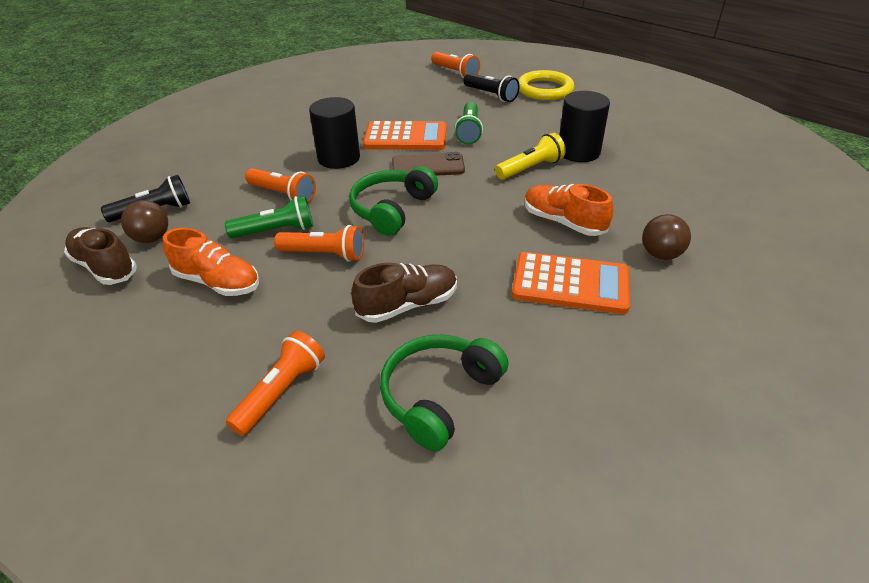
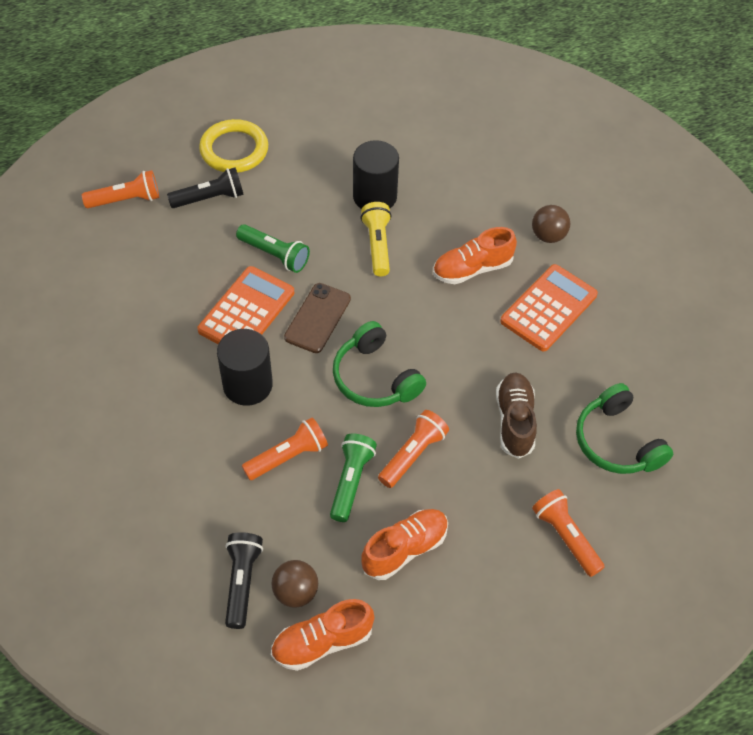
camera: 65 degrees left, 15 degrees up
brown shoe [64,227,137,285] -> orange shoe [271,599,374,671]

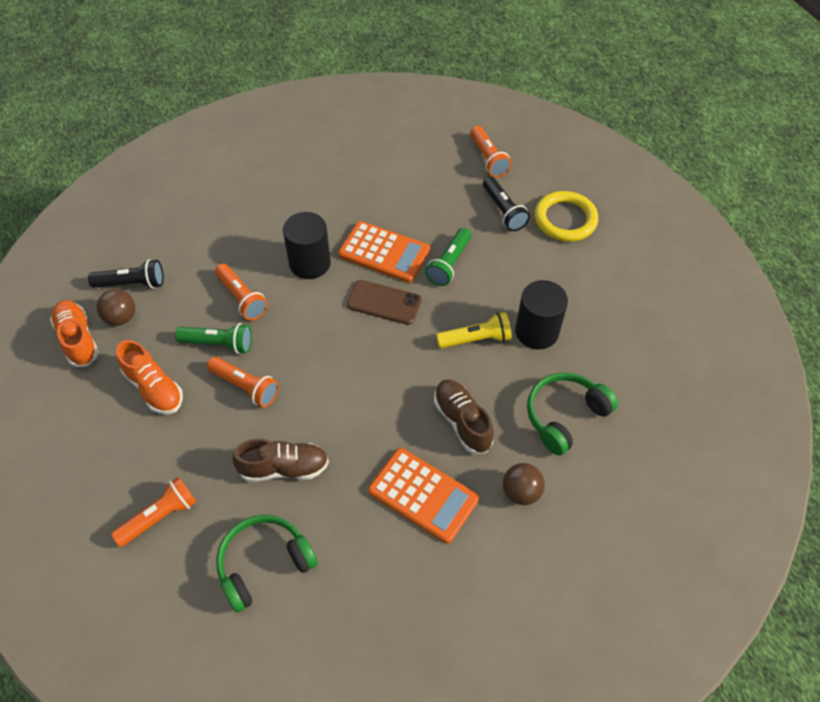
camera: 85 degrees right, 0 degrees up
green headphones [333,321,426,407] -> green headphones moved to [527,373,618,456]
orange shoe [433,227,517,284] -> brown shoe [434,379,494,454]

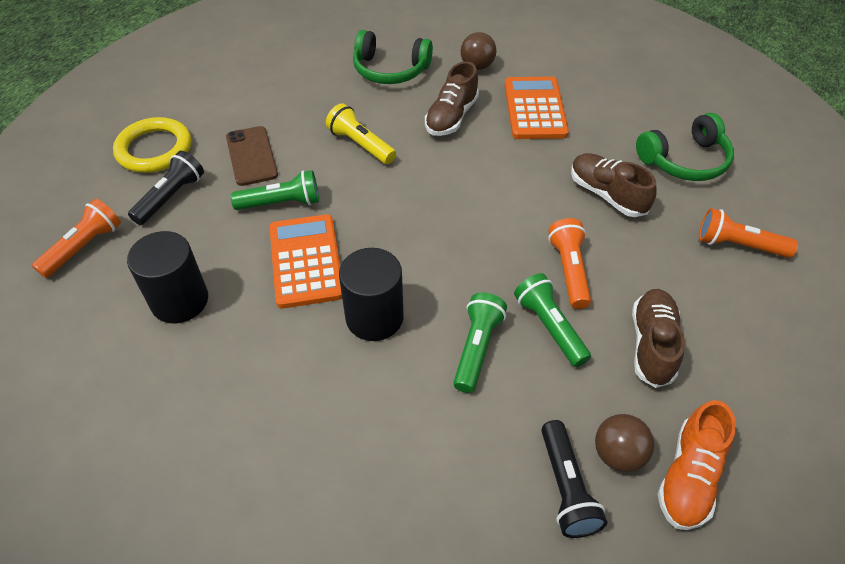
camera: 125 degrees left, 5 degrees down
black flashlight [88,259,164,289] -> black flashlight turned 150 degrees counterclockwise [541,420,607,538]
orange shoe [116,340,183,414] -> brown shoe [632,289,685,388]
orange flashlight [215,264,268,320] -> green flashlight [453,292,507,393]
green headphones [216,515,318,613] -> green headphones turned 45 degrees counterclockwise [636,113,734,181]
brown phone [346,280,422,325] -> brown phone moved to [226,126,278,186]
black cylinder [515,280,568,349] -> black cylinder moved to [127,231,208,323]

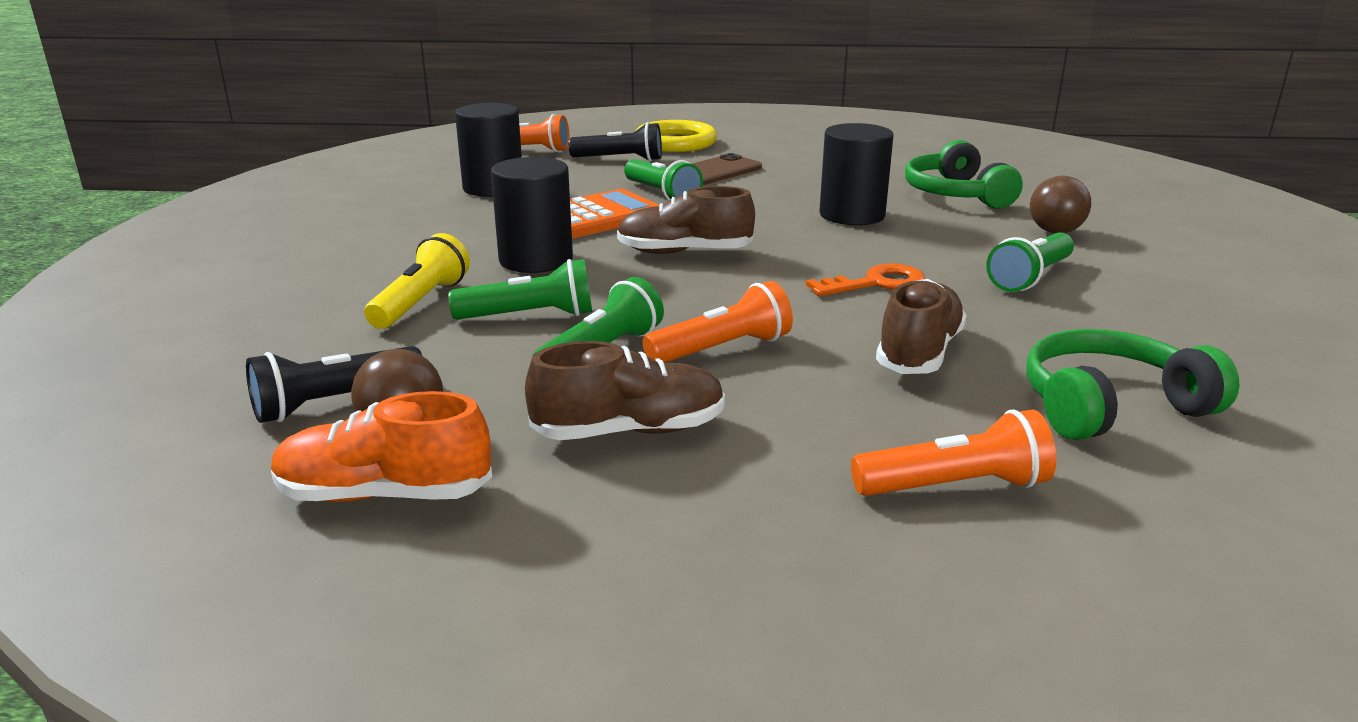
camera: 65 degrees right, 25 degrees down
yellow flashlight [326,103,396,164] -> yellow flashlight moved to [364,233,470,329]
brown shoe [425,61,479,136] -> brown shoe moved to [617,186,755,254]
orange calculator [505,77,569,139] -> green flashlight [986,232,1074,292]
green headphones [636,113,734,181] -> green headphones turned 120 degrees clockwise [1026,329,1239,440]
orange flashlight [699,208,798,258] -> orange flashlight turned 90 degrees clockwise [851,409,1056,496]
none -> orange key [806,263,925,296]
none -> black cylinder [819,123,894,225]

